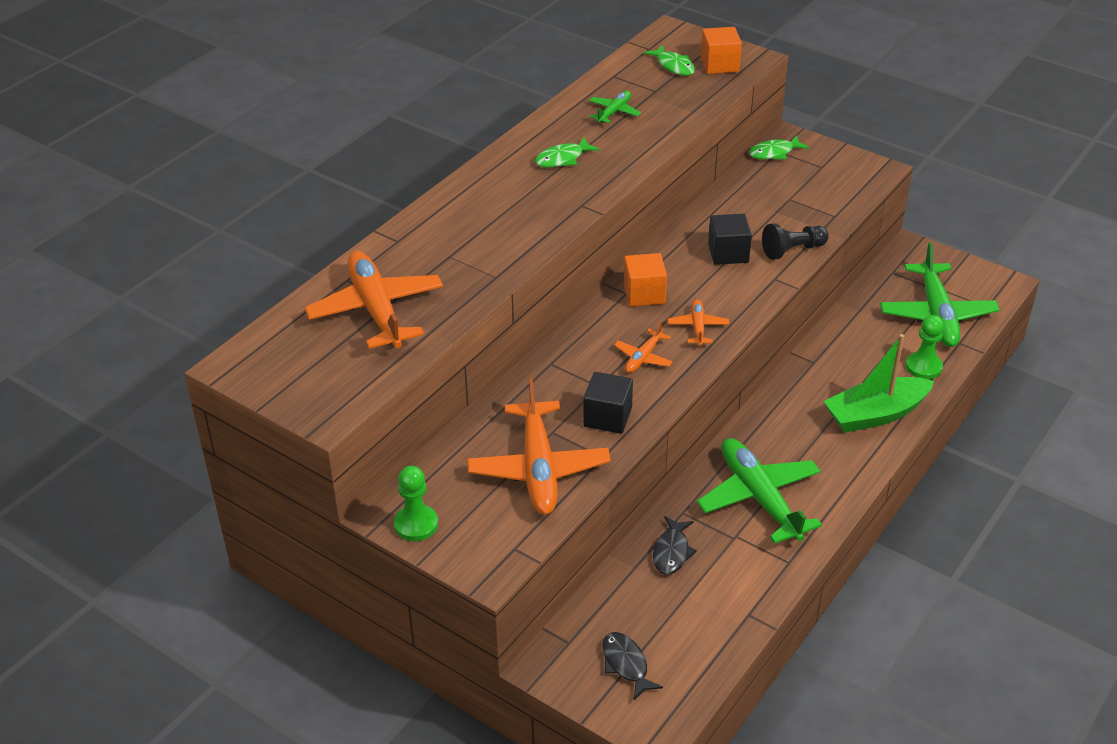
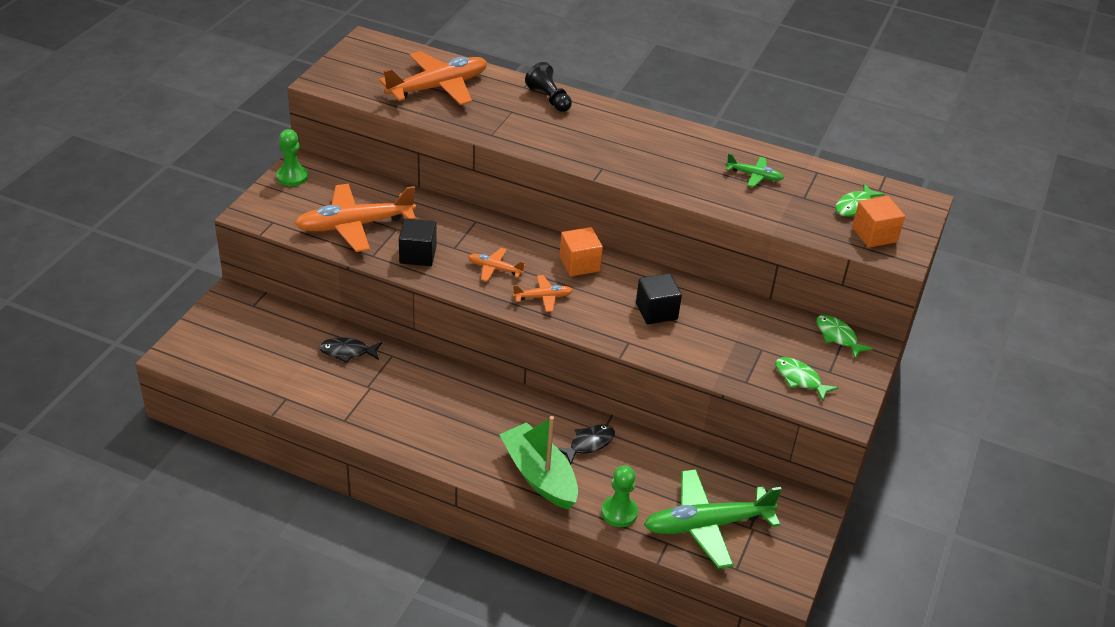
camera: 75 degrees right, 0 degrees up
green fish [535,137,600,168] -> green fish moved to [775,357,838,402]
black fish [602,632,663,700] -> black fish moved to [558,424,615,465]
green plane [697,438,822,544] -> none
black pawn [762,223,829,260] -> black pawn moved to [525,62,572,112]

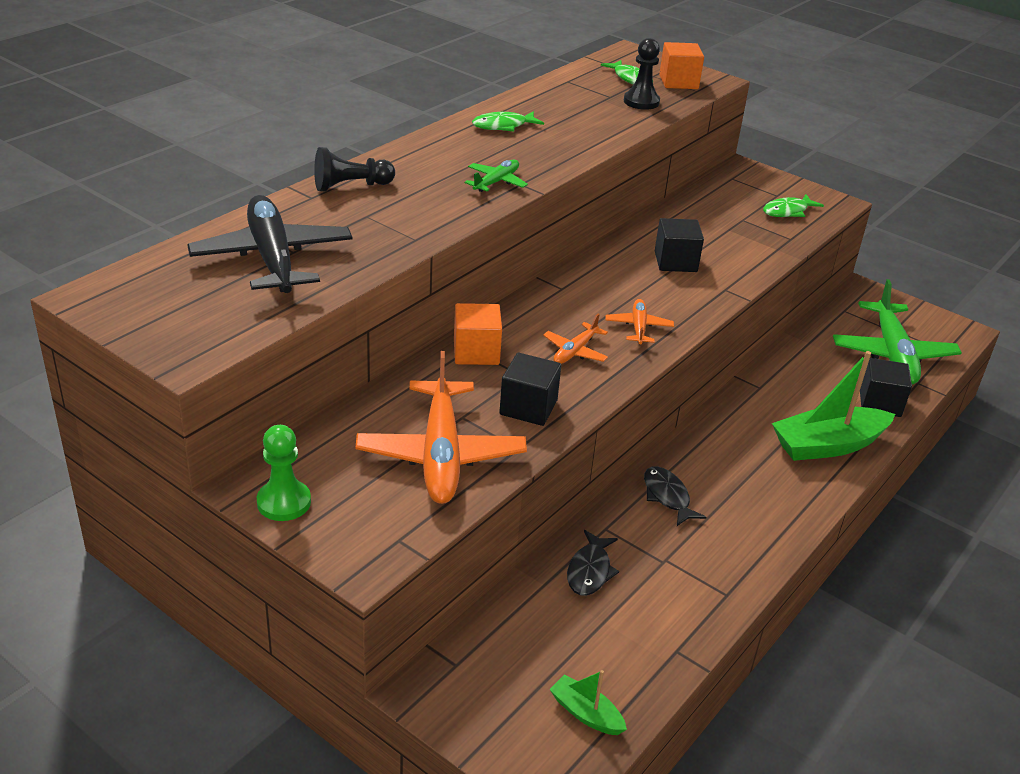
camera: 75 degrees left, 5 degrees down
orange plane [379,51,487,105] -> black plane [187,195,353,293]
black fish [558,424,615,465] -> black fish moved to [644,466,706,526]
orange cube [560,227,603,277] -> orange cube moved to [454,303,502,365]
green pawn [601,465,638,527] -> black cube [860,358,912,417]
green plane [726,153,784,187] -> green plane moved to [465,159,528,192]
green fish [816,314,873,359] -> green fish moved to [472,111,544,132]
none -> green boat [549,670,627,735]
none -> black pawn [624,38,660,110]

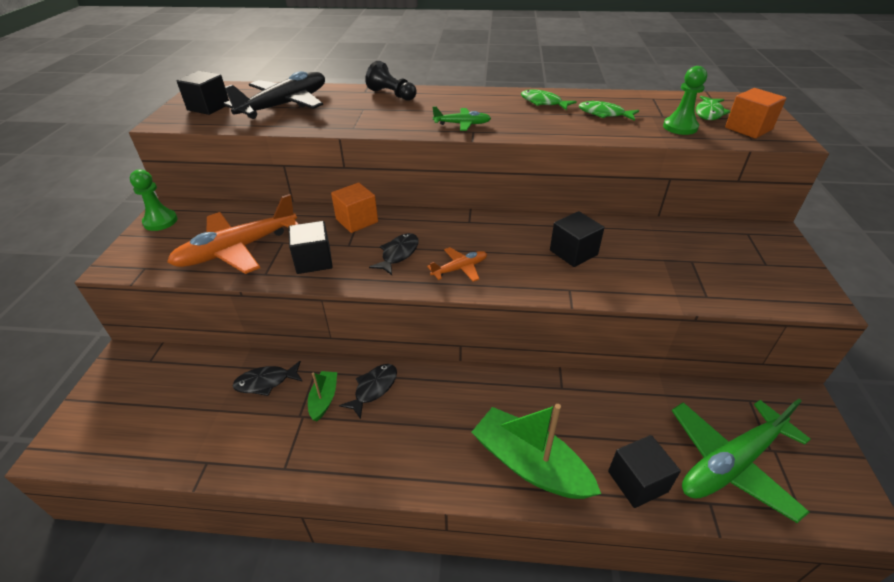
camera: 60 degrees right, 5 degrees up
orange plane [543,314,608,364] -> black fish [369,233,419,275]
green boat [549,670,627,735] -> green boat moved to [308,371,337,422]
black pawn [624,38,660,110] -> green pawn [663,66,707,135]
green fish [763,194,824,217] -> green fish moved to [579,101,639,121]
none -> black cube [177,71,229,115]

